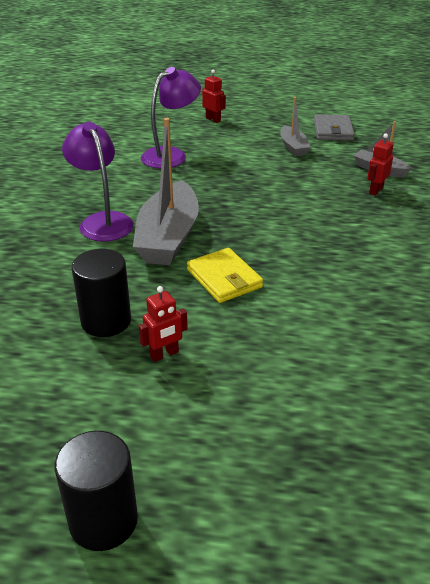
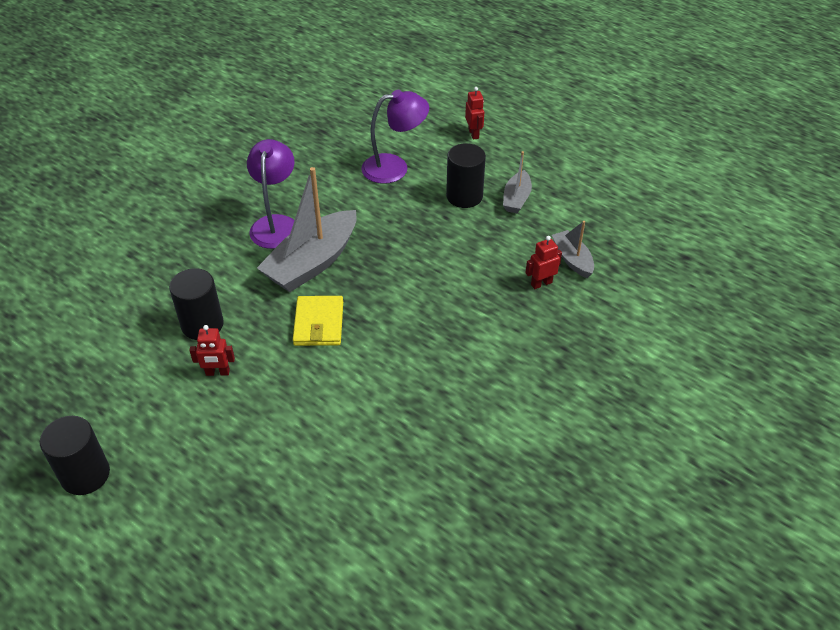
camera: 30 degrees right, 10 degrees up
grey wallet [314,114,355,141] -> none
none -> black cylinder [446,143,486,208]

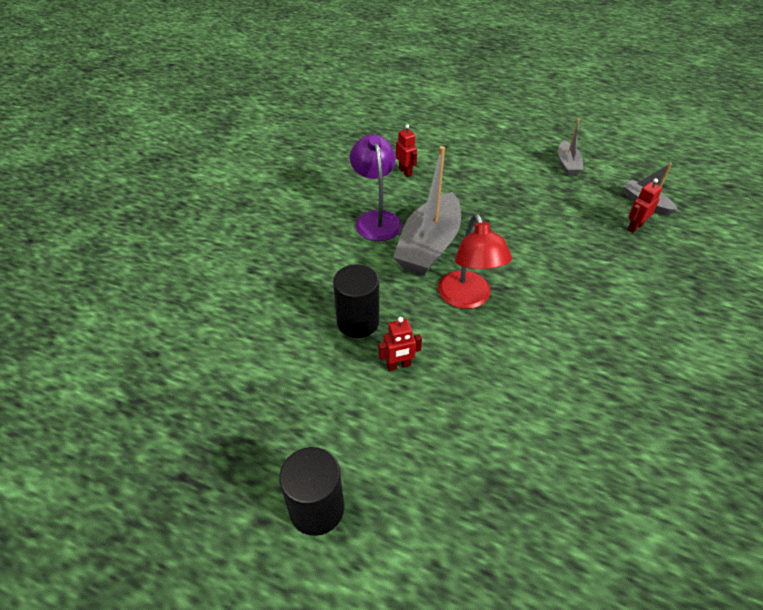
camera: 15 degrees left, 0 degrees up
yellow wallet [293,296,343,346] -> red lamp [438,214,512,309]
purple lamp [361,90,429,184] -> none
black cylinder [446,143,486,208] -> none
red robot [465,87,484,140] -> red robot moved to [396,124,417,177]

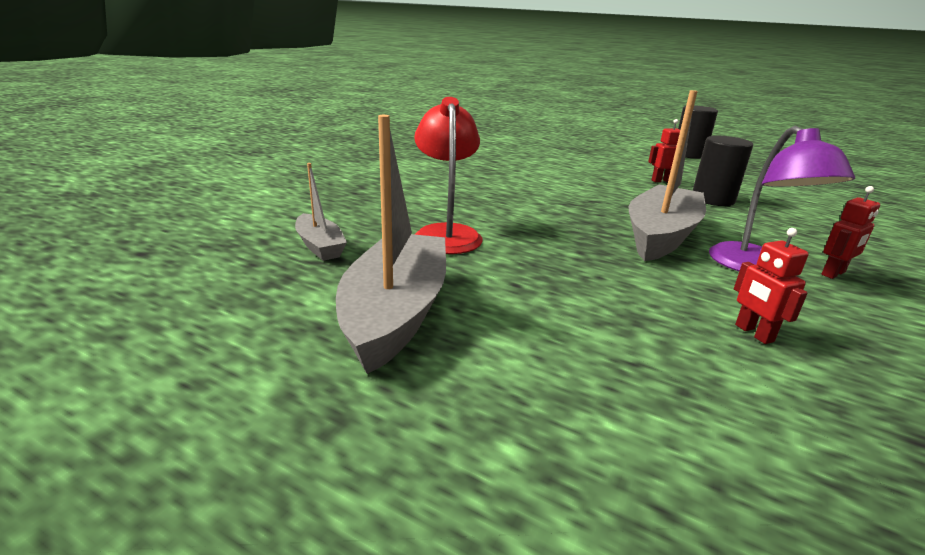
camera: 175 degrees left, 20 degrees down
red lamp [438,214,512,309] -> red lamp moved to [414,97,483,254]
grey boat [558,119,583,176] -> grey boat [336,115,446,374], size x1.92
red robot [627,178,662,233] -> red robot moved to [821,186,880,279]

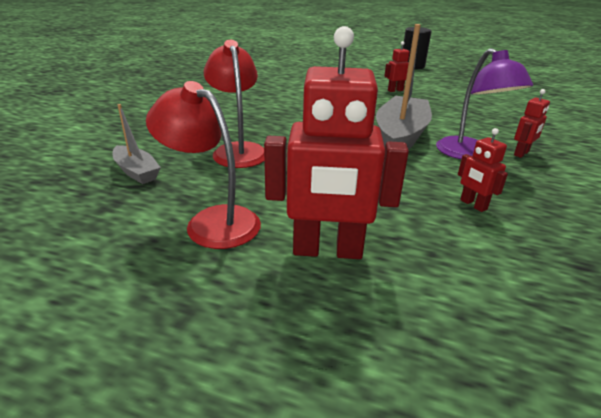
camera: 10 degrees left, 5 degrees up
grey boat [336,115,446,374] -> red lamp [146,81,261,249]
black cylinder [693,136,753,206] -> none
none -> red robot [264,26,409,259]

